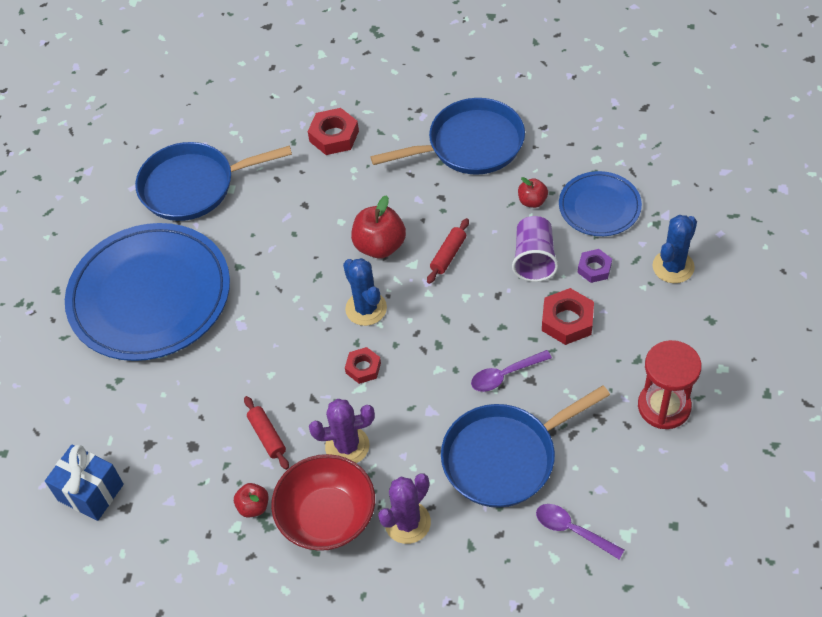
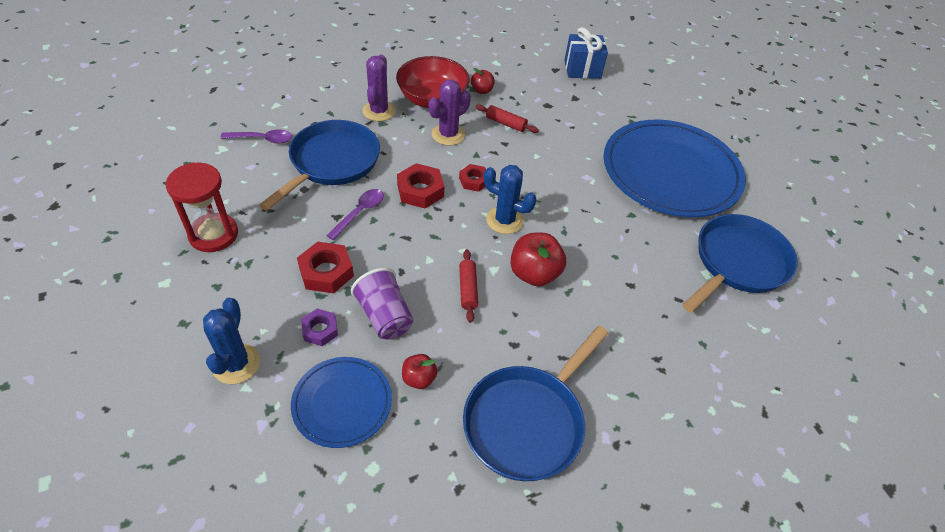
camera: 140 degrees right, 5 degrees down
red nut [308,108,359,155] -> red nut moved to [397,163,444,208]

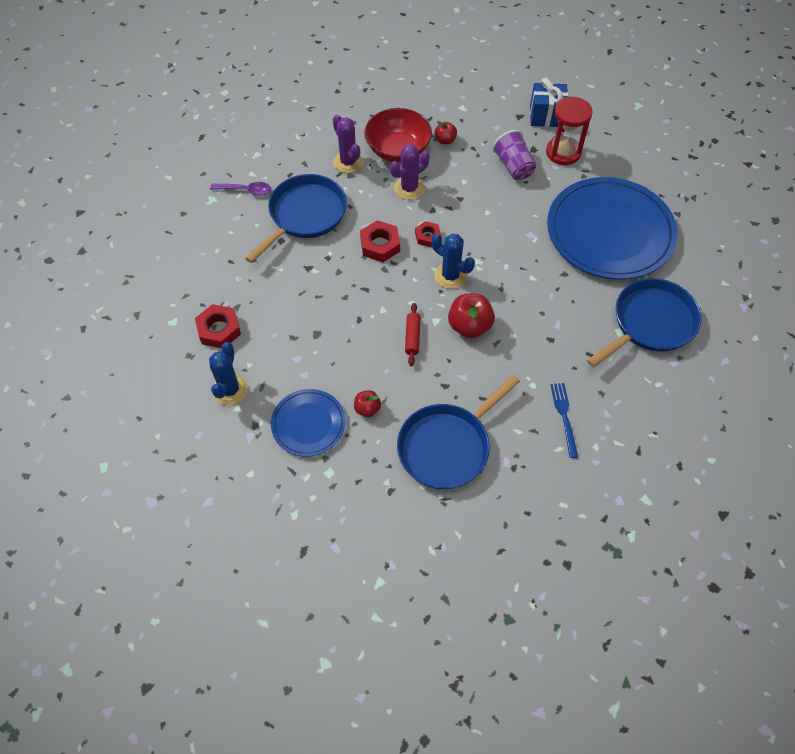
camera: 10 degrees right, 10 degrees up
red hourglass [166,162,238,252] -> red hourglass moved to [546,96,593,165]
red nut [297,242,354,293] -> red nut moved to [195,304,241,348]
purple nut [301,308,338,346] -> none
purple spoon [326,189,384,240] -> none
purple cup [351,268,414,340] -> purple cup moved to [492,130,536,180]
purple cactus [362,55,396,121] -> purple cactus turned 45 degrees counterclockwise [333,115,363,173]
red rolling pin [475,104,539,133] -> none
none -> blue fork [550,383,578,458]

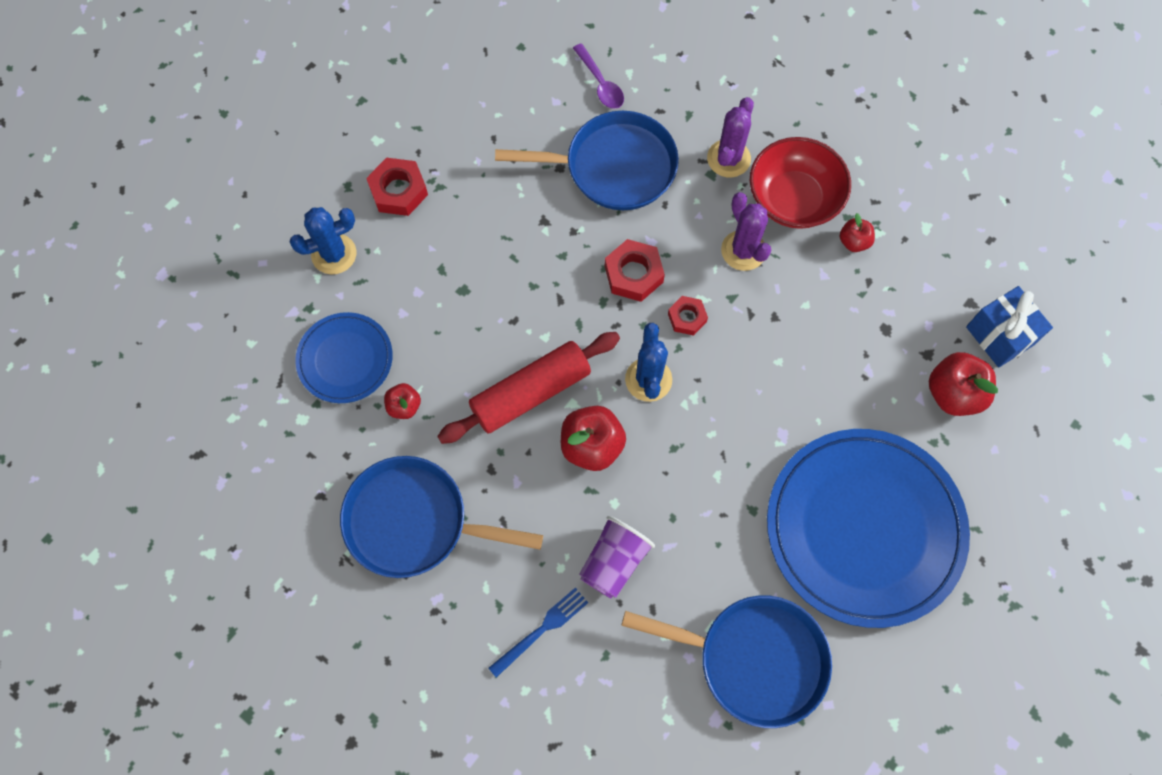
camera: 55 degrees right, 10 degrees up
purple cactus [390,144,429,200] -> purple cactus turned 45 degrees clockwise [721,192,772,271]
red rolling pin [405,303,420,366] -> red rolling pin [437,332,620,444], size x2.04
purple cup [492,130,536,180] -> purple cup moved to [579,516,655,599]
red hourglass [546,96,593,165] -> red apple [929,352,998,416]

